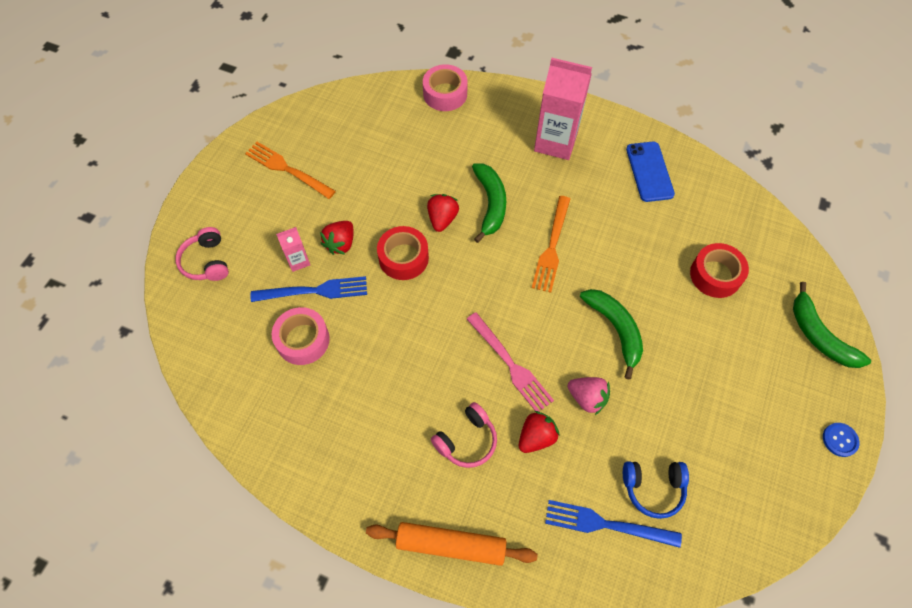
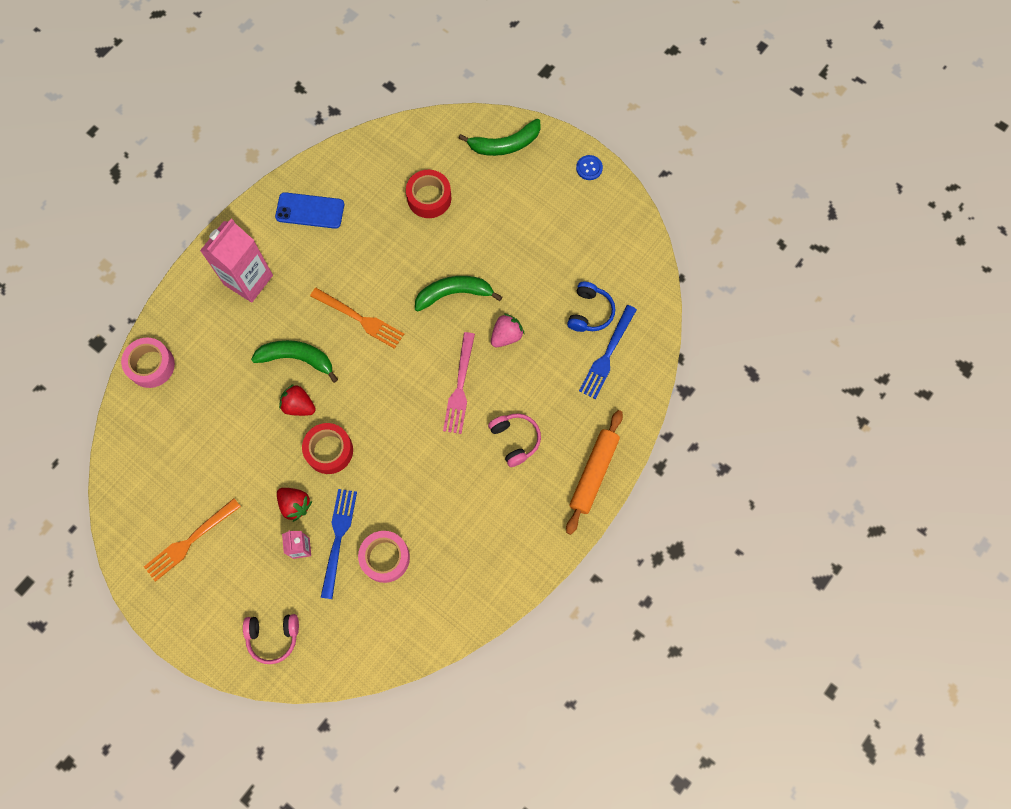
camera: 75 degrees left, 10 degrees up
pink fork [467,312,554,412] -> pink fork turned 120 degrees clockwise [443,332,475,434]
red strawberry [519,411,560,453] -> none

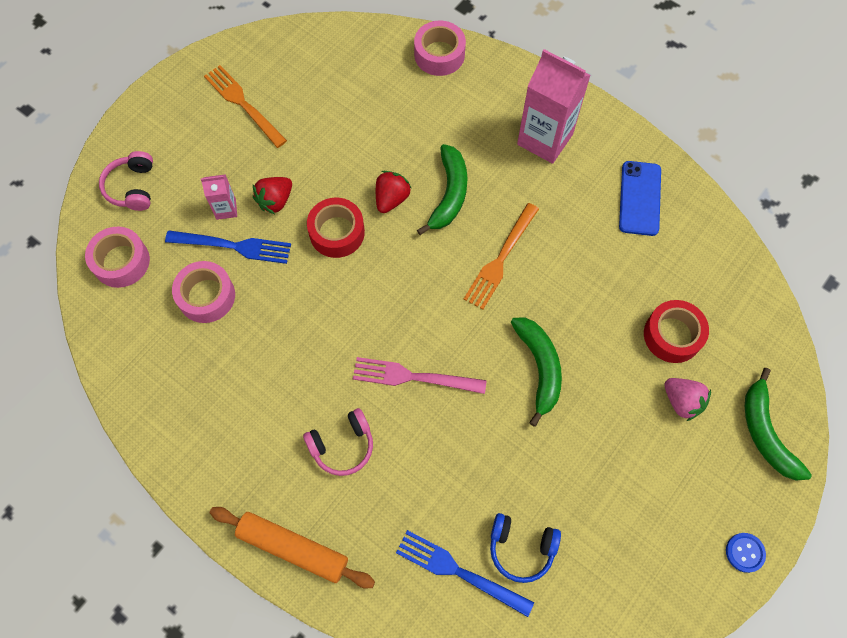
camera: 90 degrees right, 5 degrees down
pink strawberry [491,313,524,347] -> pink strawberry moved to [664,378,711,421]
none -> pink tape [85,227,150,288]

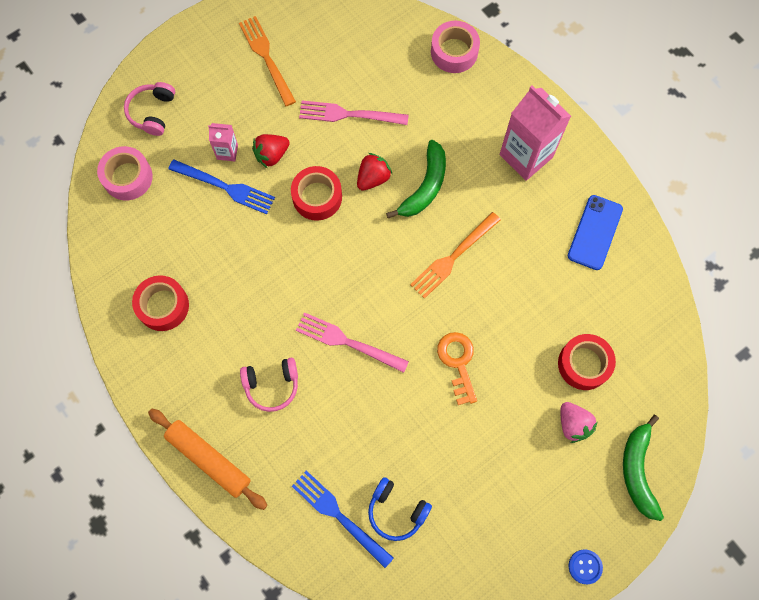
camera: 15 degrees right, 5 degrees up
pink tape [172,261,235,323] -> none
green banana [511,317,562,427] -> orange key [437,332,477,405]
none -> red tape [132,275,189,331]
none -> pink fork [299,100,409,125]

